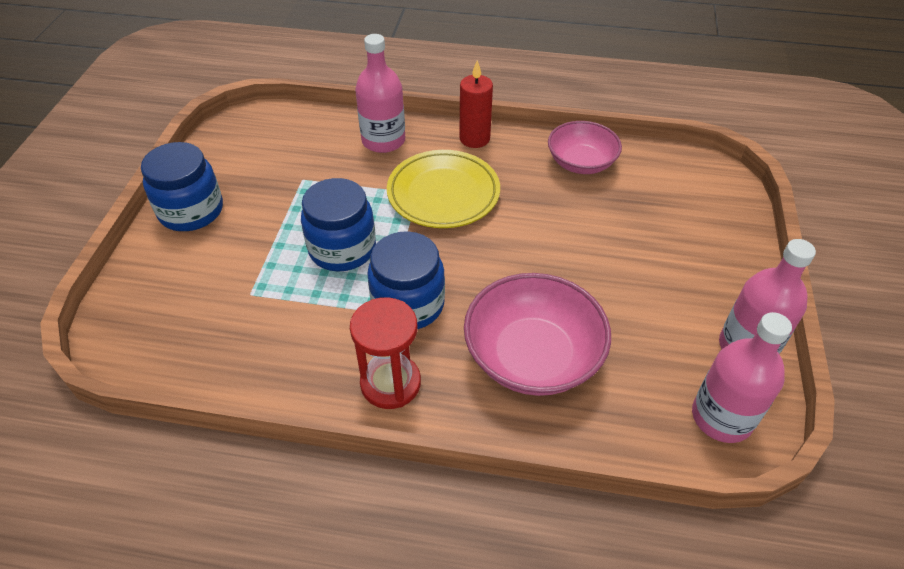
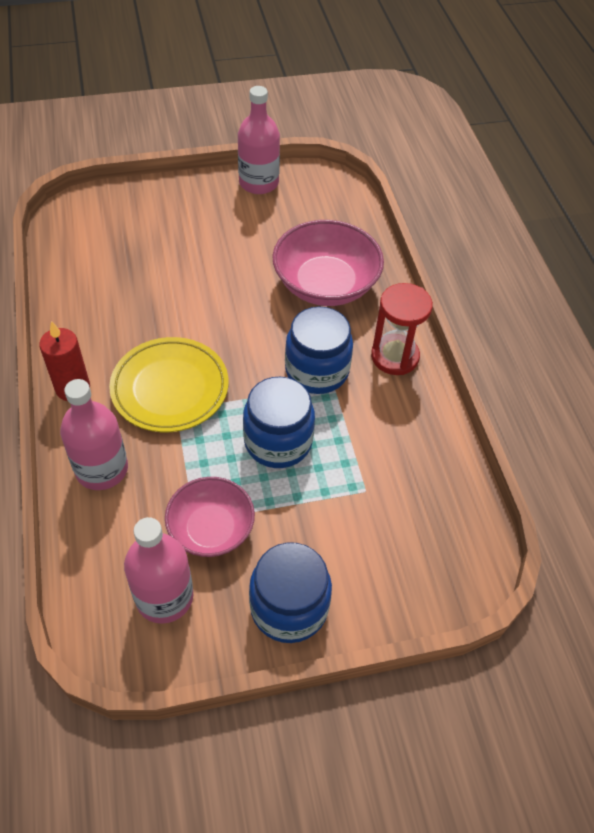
camera: 115 degrees left, 5 degrees up
pink bowl [548,121,622,174] -> pink bowl moved to [165,477,255,557]
pink bottle [692,312,792,443] -> pink bottle moved to [124,517,193,624]

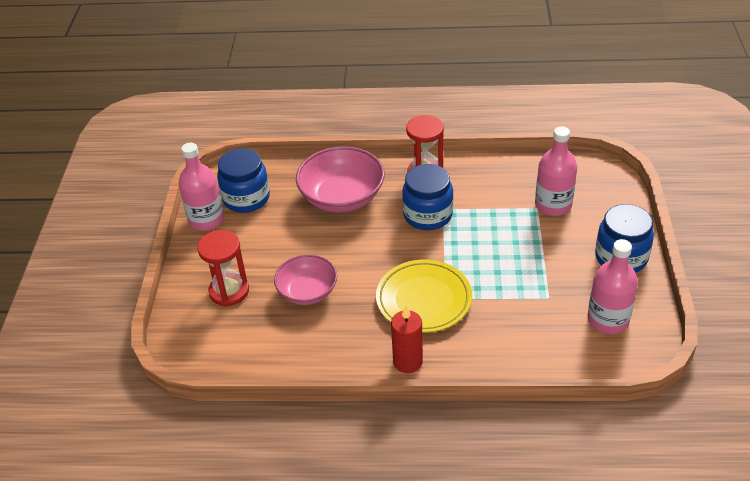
camera: 70 degrees left, 10 degrees down
pink bottle [60,379,128,490] -> pink bottle moved to [535,126,577,216]
pink bowl [165,477,255,557] -> pink bowl moved to [274,255,337,305]
blue jar [243,377,315,468] -> blue jar moved to [217,148,270,213]
none -> red hourglass [197,230,249,307]

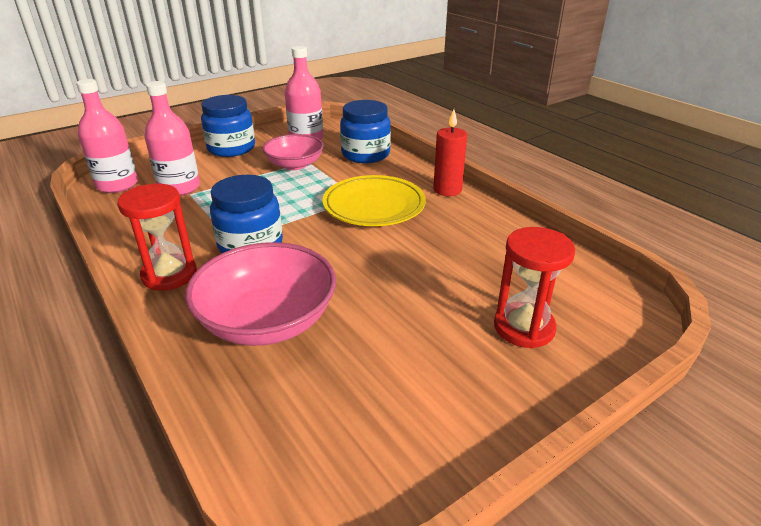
camera: 130 degrees left, 10 degrees down
pink bottle [179,143,224,230] -> pink bottle moved to [76,79,138,193]
blue jar [217,148,270,213] -> blue jar moved to [340,100,391,163]
pink bowl [274,255,337,305] -> pink bowl moved to [263,134,324,170]

